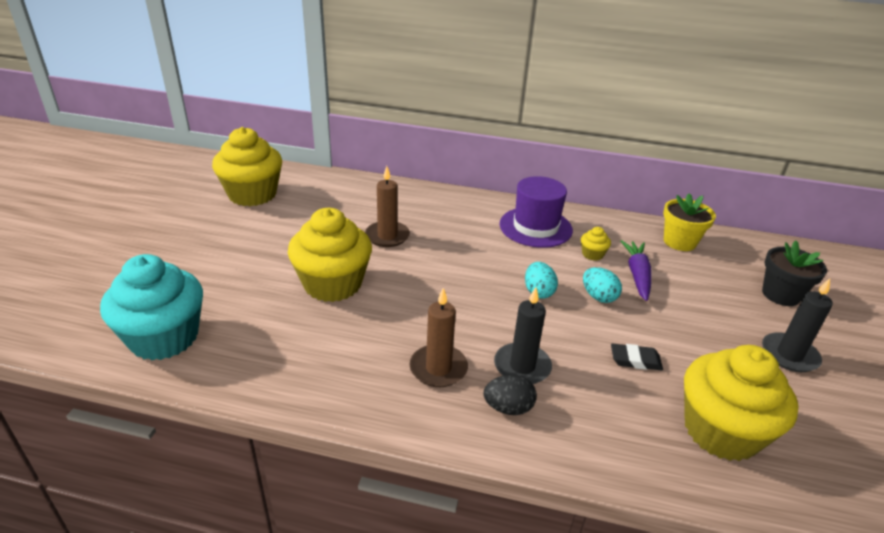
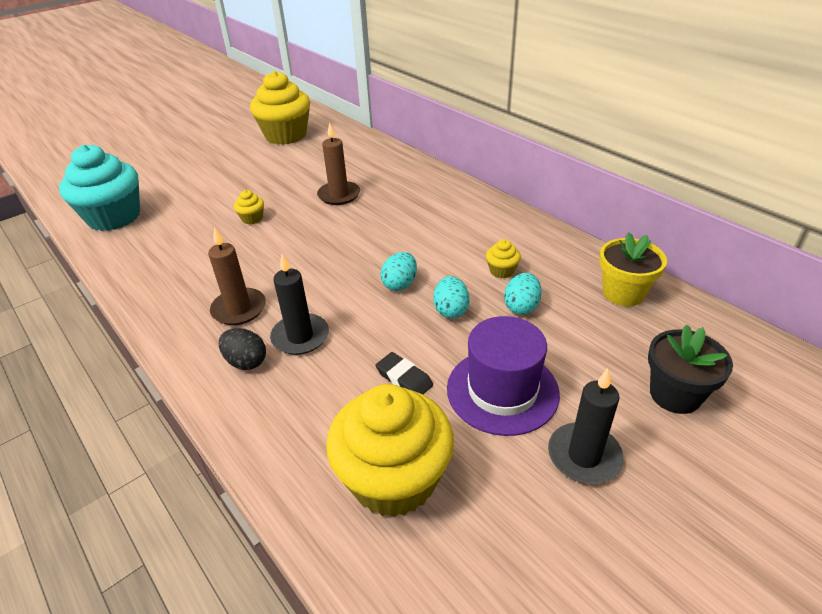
camera: 40 degrees right, 5 degrees up
yellow cupcake [288,208,372,302] -> yellow cupcake [234,190,264,224], size x0.41
purple hat [499,176,573,248] -> purple hat moved to [447,316,560,436]
purple carrot [621,240,652,301] -> turquoise egg [504,273,542,314]

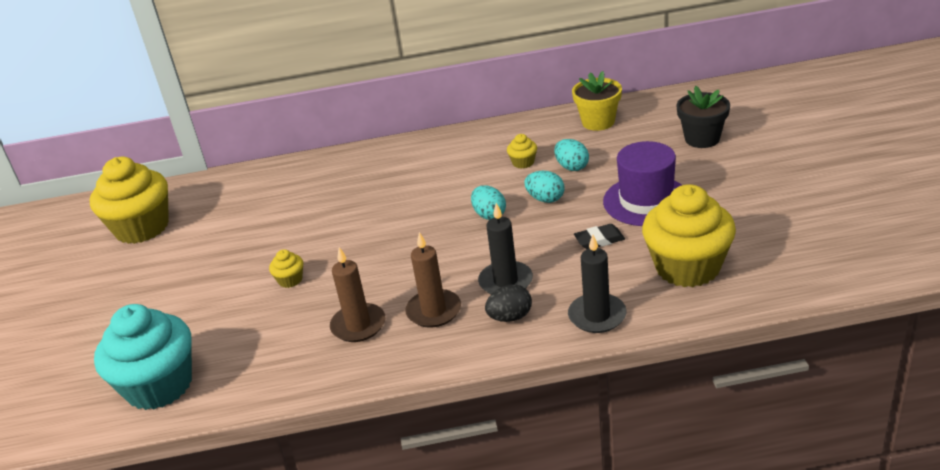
camera: 55 degrees left, 5 degrees down
brown candle [317,123,360,205] -> brown candle moved to [330,247,385,342]
black candle [548,369,624,484] -> black candle moved to [568,234,627,333]

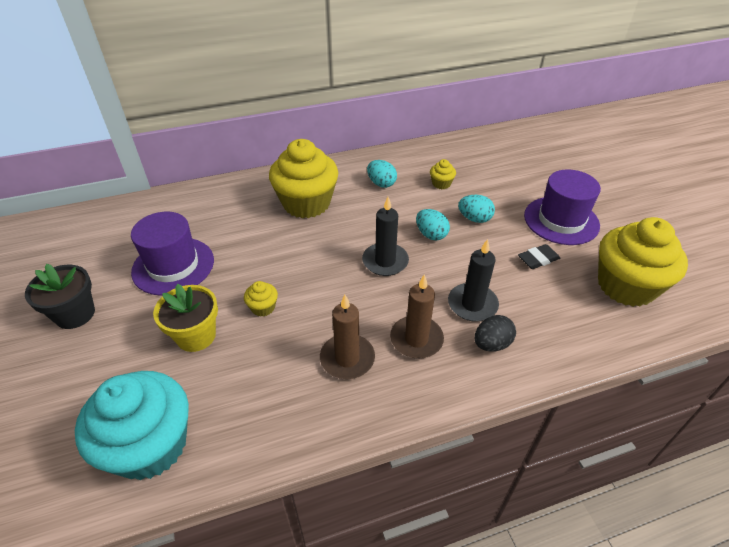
camera: 15 degrees left, 10 degrees up
yellow cupcake [90,157,169,244] -> yellow cupcake moved to [269,139,338,218]
turquoise egg [554,139,589,171] -> turquoise egg moved to [367,160,397,188]
black candle [568,234,627,333] -> black candle moved to [362,197,409,276]
yellow flower pot [572,71,622,131] -> yellow flower pot moved to [153,284,218,352]
black flower pot [677,86,730,148] -> black flower pot moved to [25,264,95,329]
none -> purple hat [131,212,214,296]

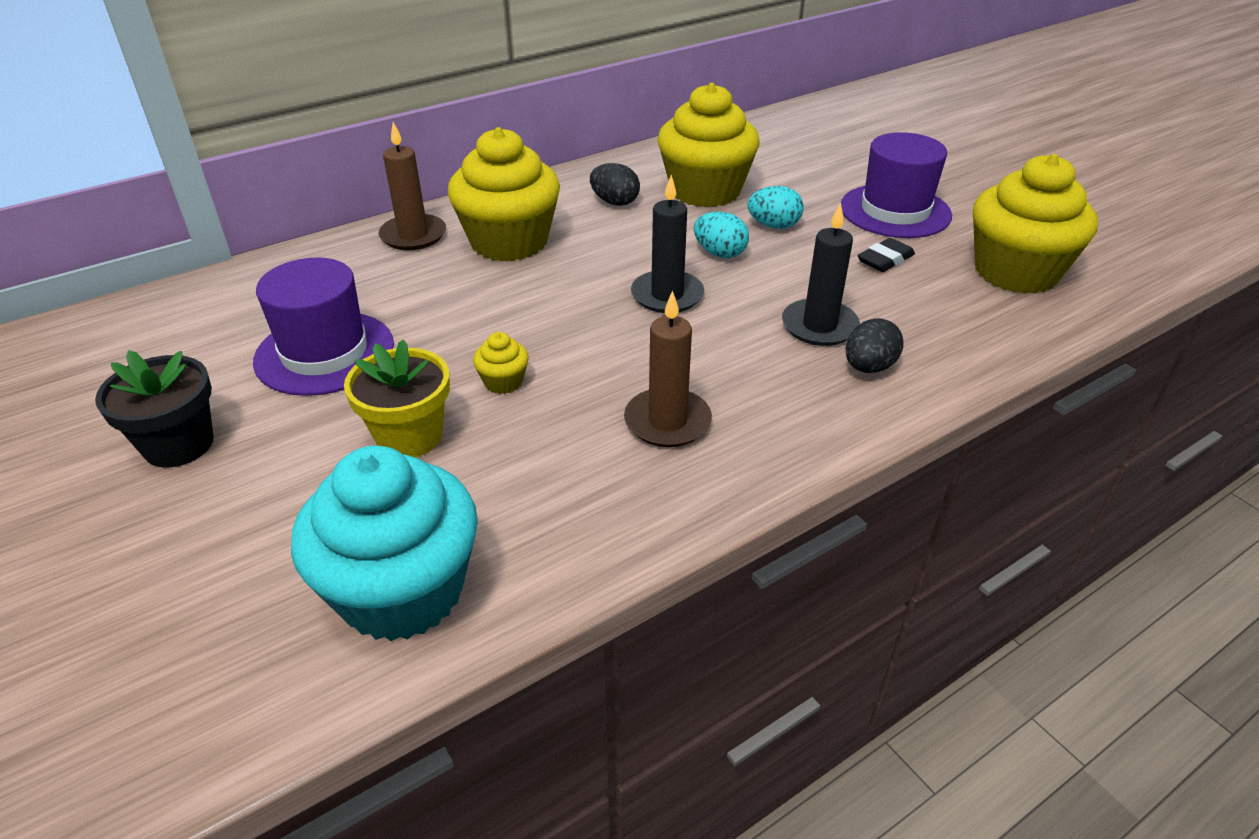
camera: 15 degrees left, 5 degrees down
turquoise egg [367,160,397,188] -> black egg [590,163,640,206]
brown candle [390,274,444,359] -> brown candle moved to [378,122,446,250]
yellow cupcake [430,159,456,189] -> yellow cupcake [657,83,760,207], size x2.45

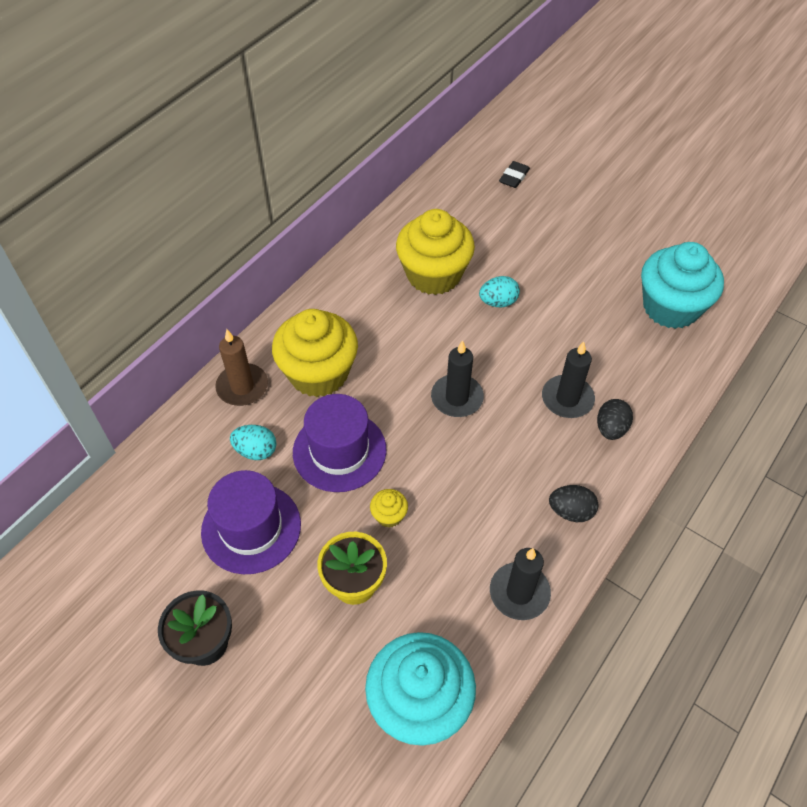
camera: 20 degrees left, 15 degrees up
black egg [590,163,640,206] -> black egg moved to [549,485,598,522]
brown candle [624,290,712,447] -> none
turquoise egg [694,212,749,258] -> turquoise egg moved to [230,425,277,460]
purple hat [841,132,952,238] -> purple hat moved to [293,394,387,492]
black eraser [857,238,915,272] -> black eraser moved to [499,161,530,188]
yellow cupcake [973,154,1098,294] -> turquoise cupcake [641,242,724,329]
none -> black candle [490,548,551,620]

